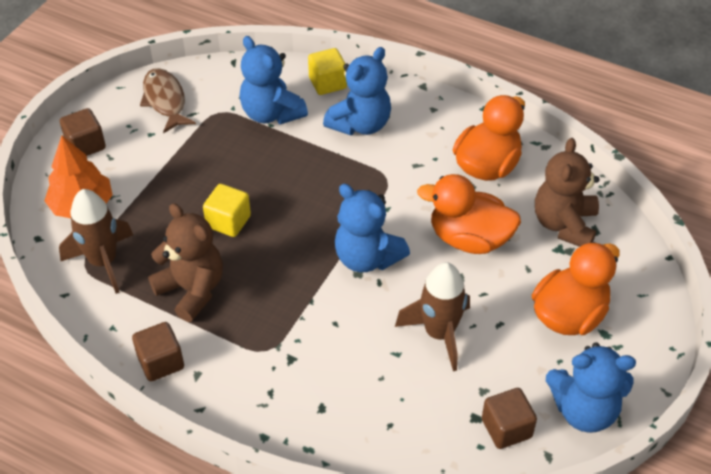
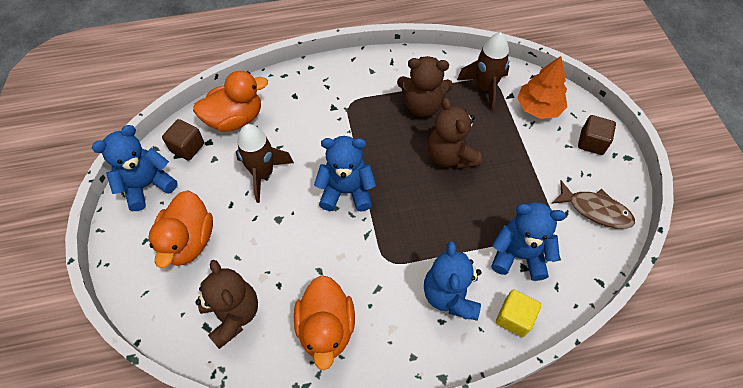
camera: 140 degrees right, 10 degrees up
brown cube [132,322,184,381] -> none
yellow cube [203,184,251,237] -> brown teddy bear [428,98,482,169]
orange duck [417,174,521,254] -> orange duck moved to [193,71,268,132]

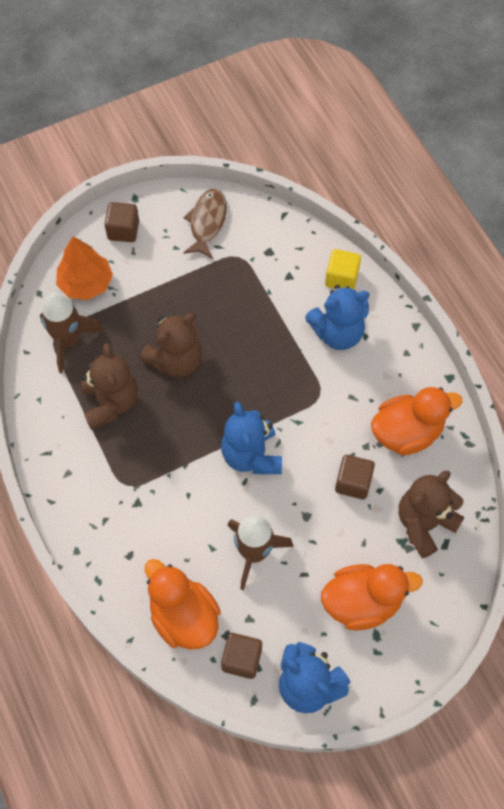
camera: 105 degrees left, 5 degrees up
blue teddy bear [491,203,566,281] -> none
none -> brown cube [335,455,375,499]

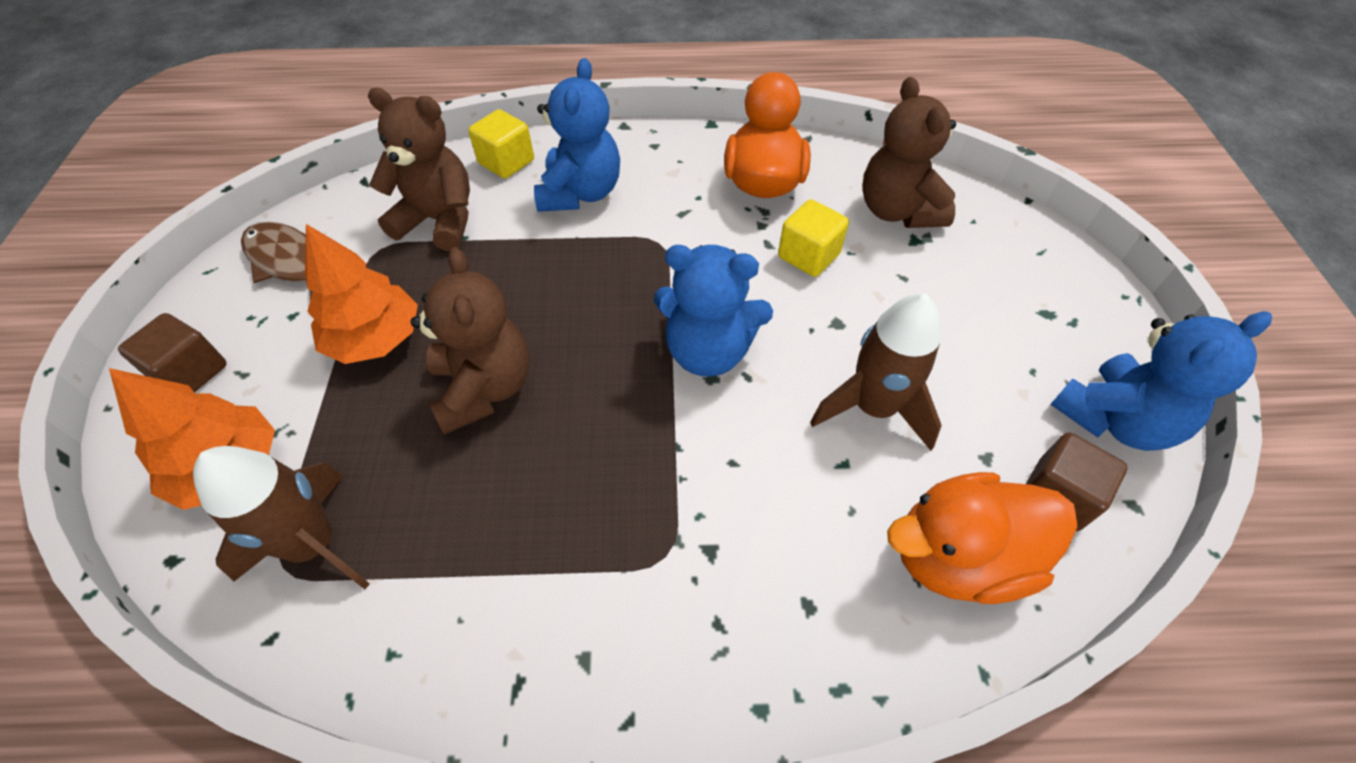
camera: 65 degrees left, 10 degrees down
brown teddy bear [81,343,138,430] -> brown teddy bear moved to [368,88,470,251]
orange duck [321,564,423,630] -> none
brown cube [335,455,375,499] -> yellow cube [778,199,849,277]
none -> orange tree [305,224,418,364]

